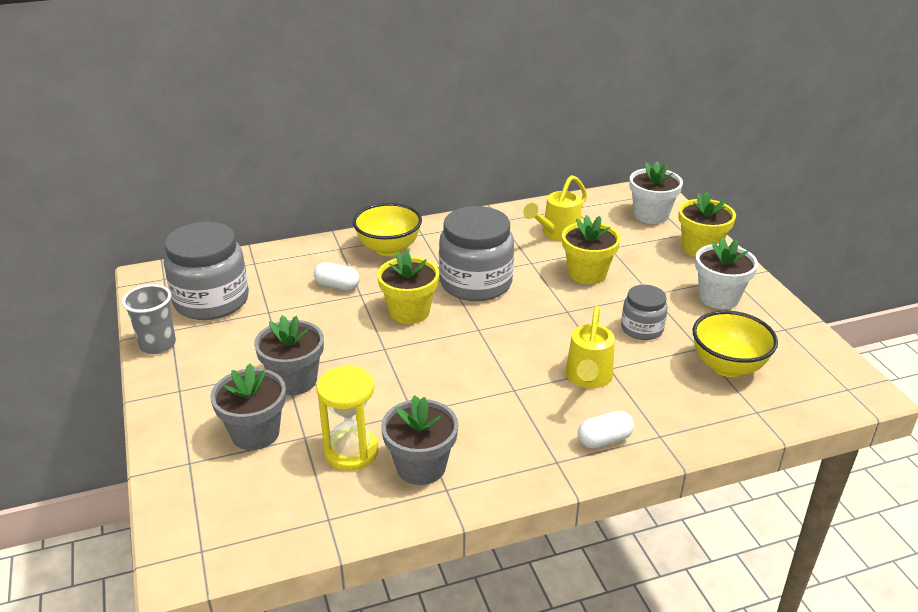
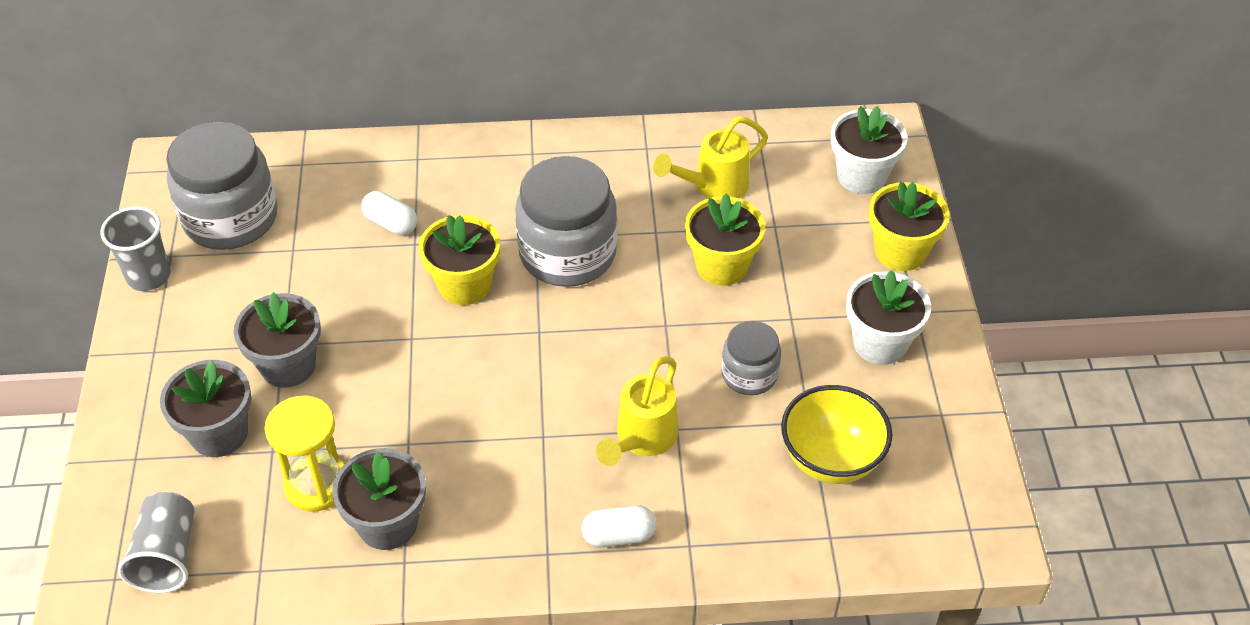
camera: 15 degrees right, 15 degrees up
yellow bowl [353,203,422,256] -> none
none -> grey cup [118,492,194,593]

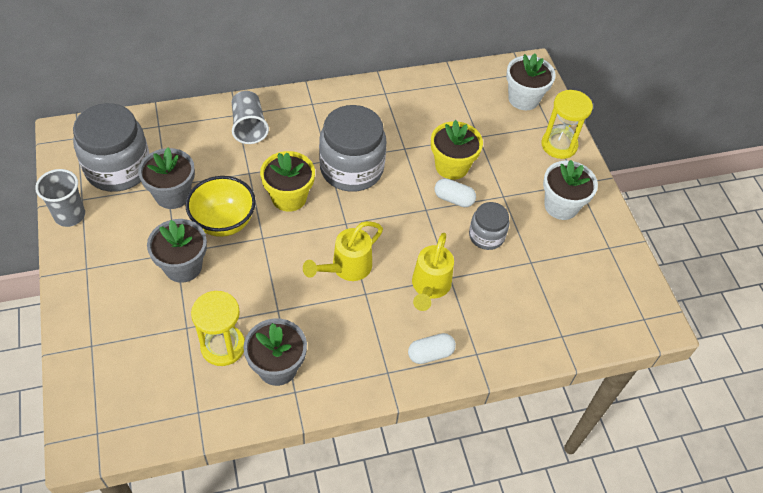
camera: 15 degrees left, 5 degrees up
grey cup [118,492,194,593] -> grey cup moved to [232,91,269,144]
grey flower pot [160,360,251,457] -> grey flower pot moved to [138,148,195,209]
white capsule [361,191,417,235] -> white capsule moved to [435,178,476,207]
yellow watering can [653,116,768,198] -> yellow watering can moved to [303,221,383,281]
yellow bowl [781,385,893,484] -> yellow bowl moved to [186,176,256,237]
yellow flower pot [869,182,950,271] -> yellow hourglass [541,90,593,159]

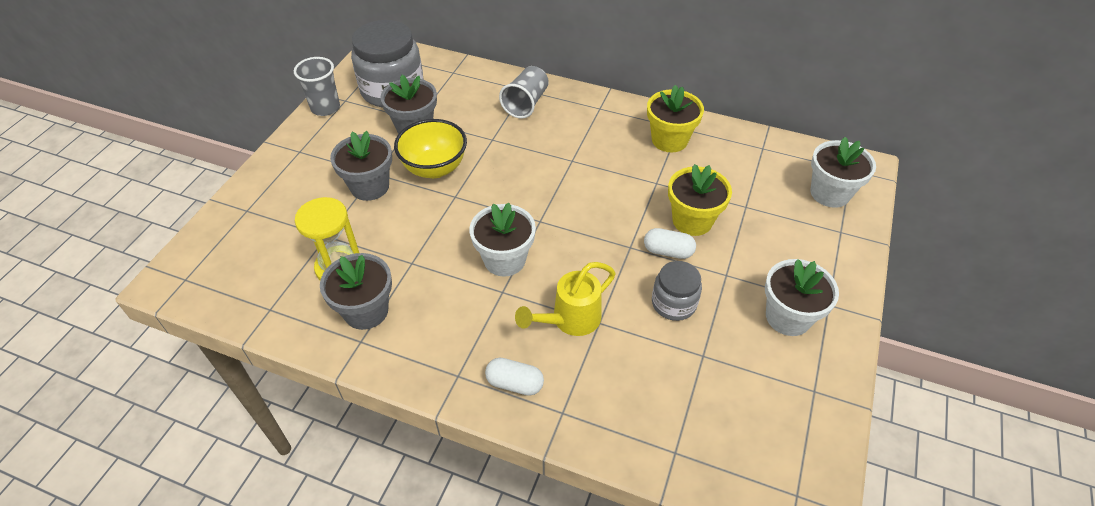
camera: 40 degrees right, 5 degrees down
yellow flower pot [260,151,315,212] -> yellow flower pot moved to [647,85,704,152]
yellow watering can [303,221,383,281] -> white flower pot [469,203,536,277]
grey jar [319,105,387,192] -> none
white capsule [435,178,476,207] -> white capsule turned 45 degrees counterclockwise [644,228,696,259]
yellow hourglass [541,90,593,159] -> none

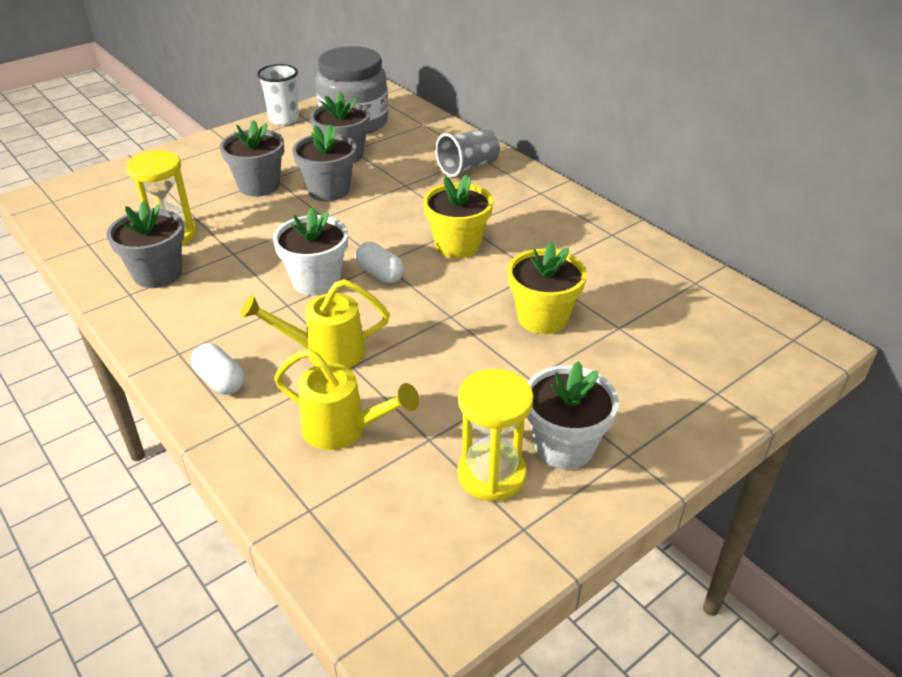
camera: 30 degrees right, 10 degrees down
grey cup [294,57,340,116] -> white cup [257,64,299,125]
yellow bowl [394,119,467,178] -> grey flower pot [292,125,356,201]
white capsule [644,228,696,259] -> white capsule moved to [355,242,404,283]
yellow flower pot [647,85,704,152] -> yellow flower pot moved to [423,174,493,258]
grey jar [652,261,702,321] -> none
white flower pot [810,137,876,208] -> none
none -> yellow watering can [274,349,419,450]
none -> yellow hourglass [457,369,534,502]

